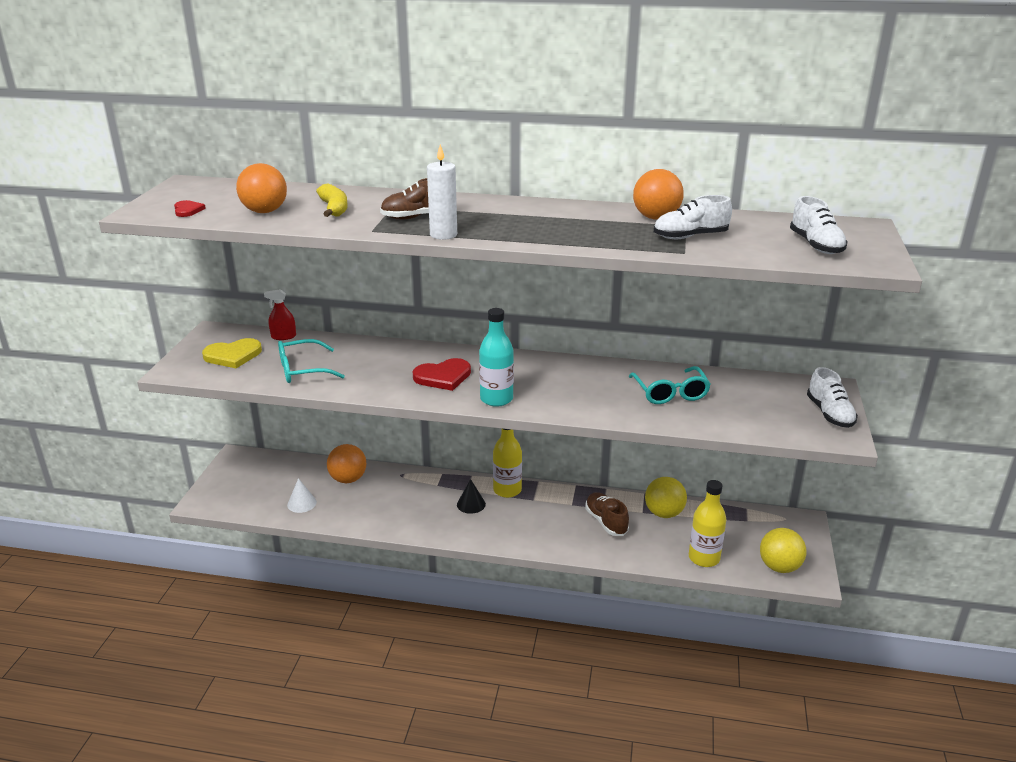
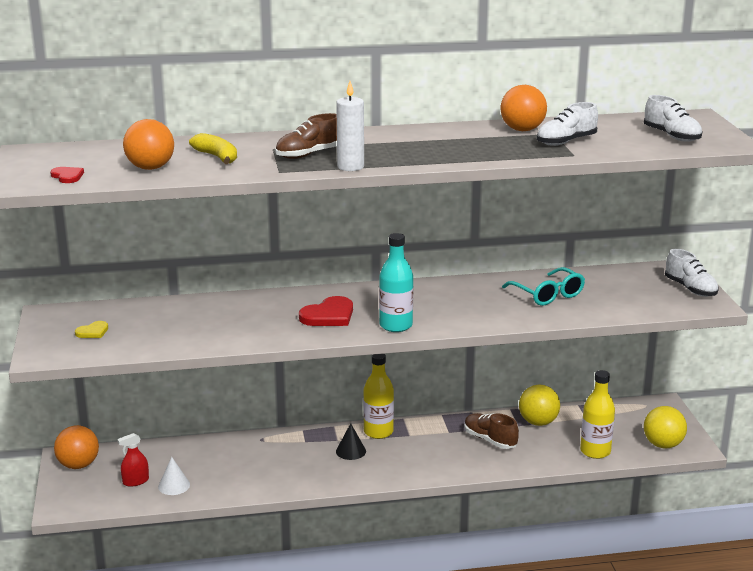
camera: 20 degrees left, 5 degrees down
yellow heart [202,338,262,368] -> yellow heart [75,321,108,338], size x0.55
red spray bottle [264,289,296,340] -> red spray bottle moved to [117,433,149,487]
turquoise glasses [278,339,344,383] -> none
orange ball [327,444,367,483] -> orange ball moved to [54,425,99,469]

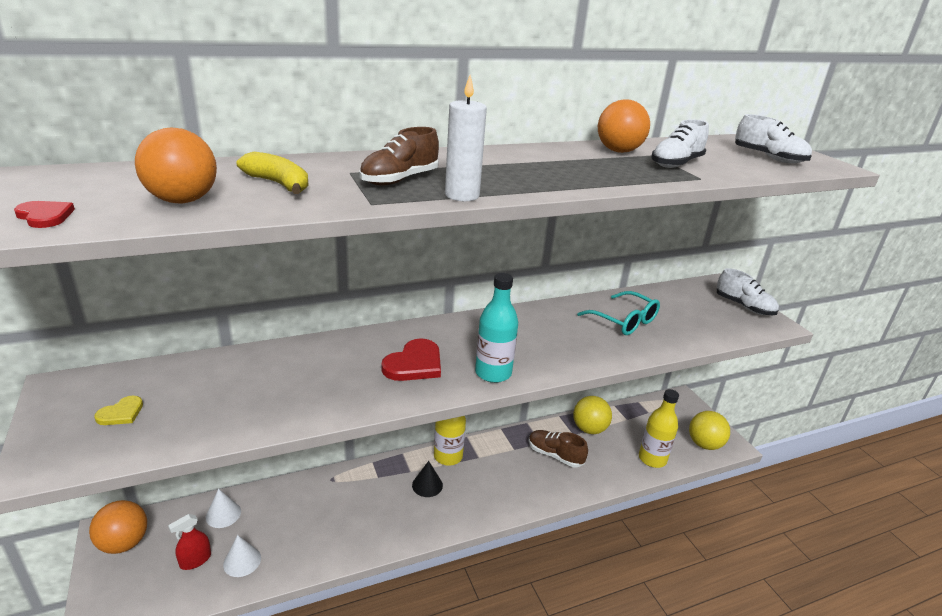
camera: 15 degrees left, 5 degrees up
none -> white cone [206,489,241,528]

